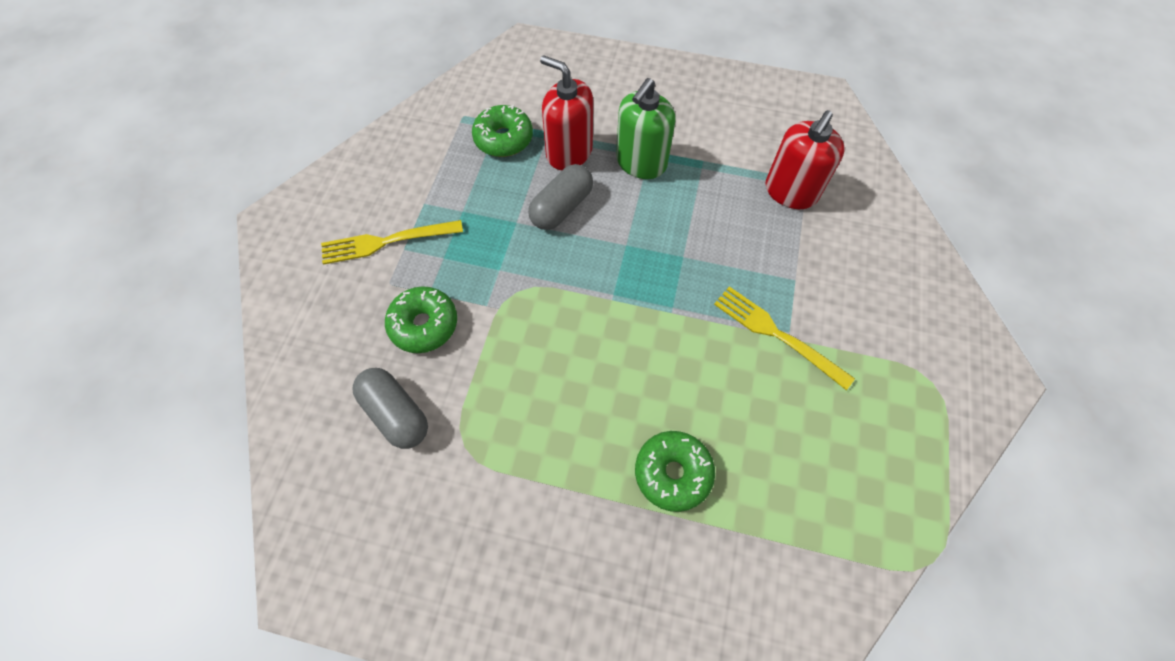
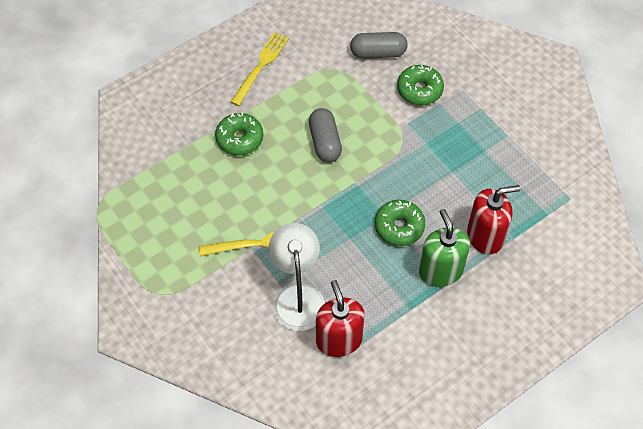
camera: 130 degrees right, 5 degrees down
yellow fork [321,220,463,265] -> yellow fork moved to [230,32,289,106]
green donut [472,105,533,157] -> green donut moved to [375,200,425,246]
grey capsule [528,164,593,230] -> grey capsule moved to [309,108,342,163]
none -> white lamp [269,223,325,331]

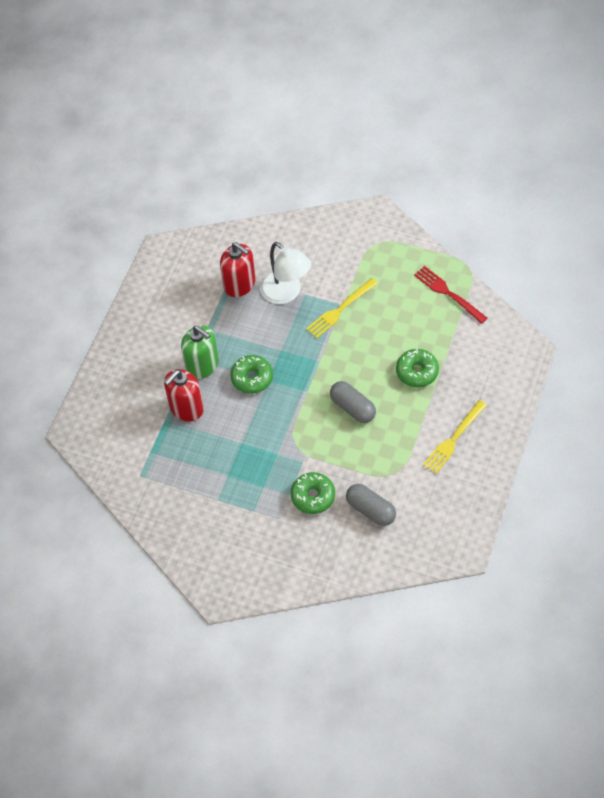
camera: 150 degrees right, 0 degrees up
yellow fork [230,32,289,106] -> yellow fork turned 45 degrees clockwise [423,400,487,474]
grey capsule [350,32,408,59] -> grey capsule turned 75 degrees clockwise [346,484,396,526]
none -> red fork [414,266,488,324]

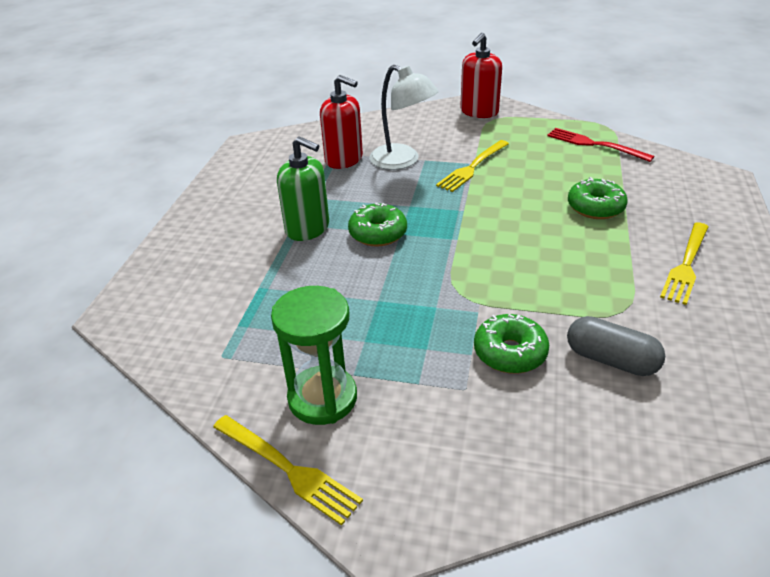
camera: 10 degrees left, 20 degrees down
red soap dispenser [164,369,204,422] -> red soap dispenser moved to [460,33,502,118]
grey capsule [330,381,376,423] -> none
none -> yellow fork [213,415,363,526]
none -> green hourglass [271,286,357,425]

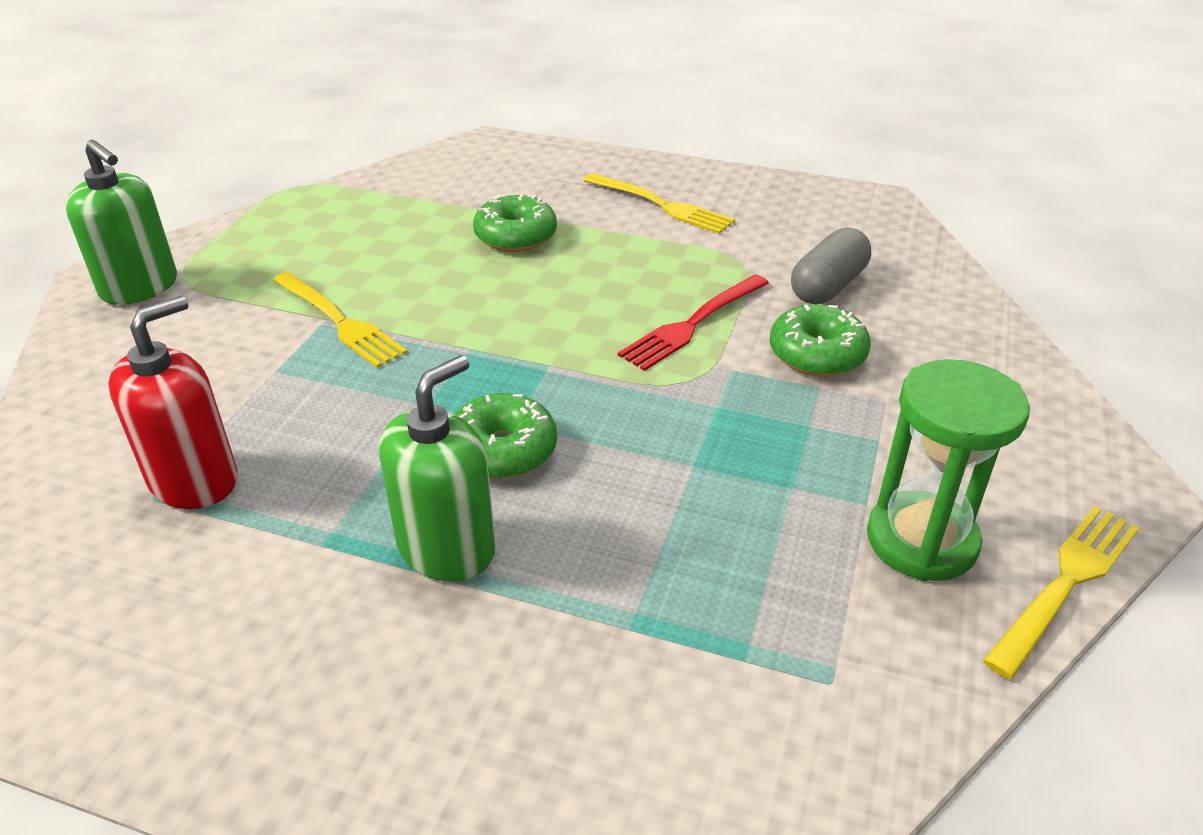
camera: 85 degrees left, 0 degrees up
white lamp [369,65,439,170] -> none
red soap dispenser [460,33,502,118] -> green soap dispenser [65,140,177,305]
red fork [547,128,655,162] -> red fork moved to [618,274,769,371]

